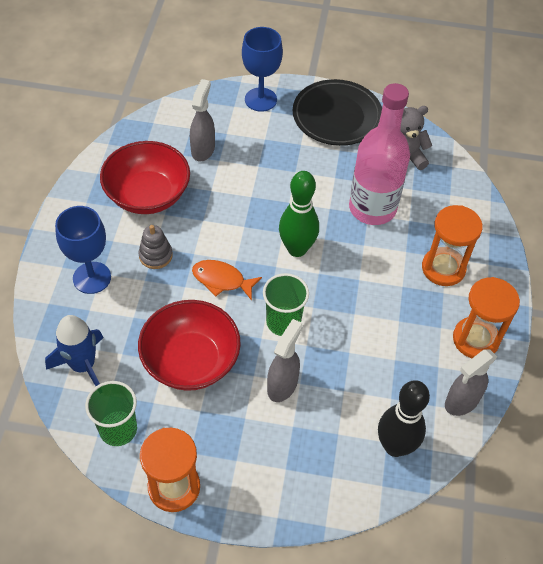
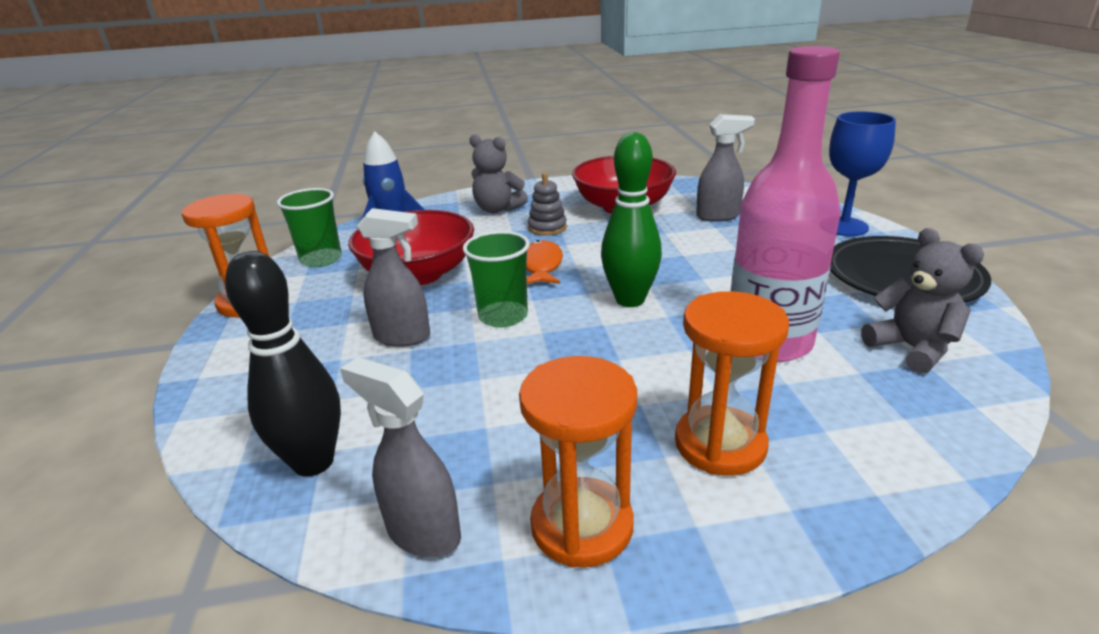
camera: 75 degrees right, 25 degrees down
blue goblet [55,206,111,294] -> grey teddy bear [470,135,528,213]

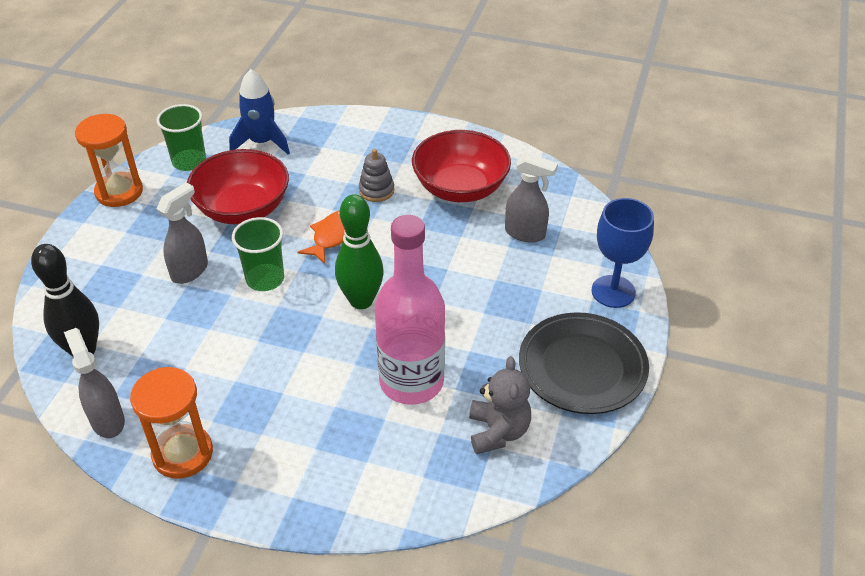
camera: 25 degrees right, 15 degrees up
grey spray bottle [357,208,430,347] -> grey spray bottle turned 90 degrees counterclockwise [157,183,208,284]
grey teddy bear [470,135,528,213] -> none
orange hourglass [675,291,789,476] -> none

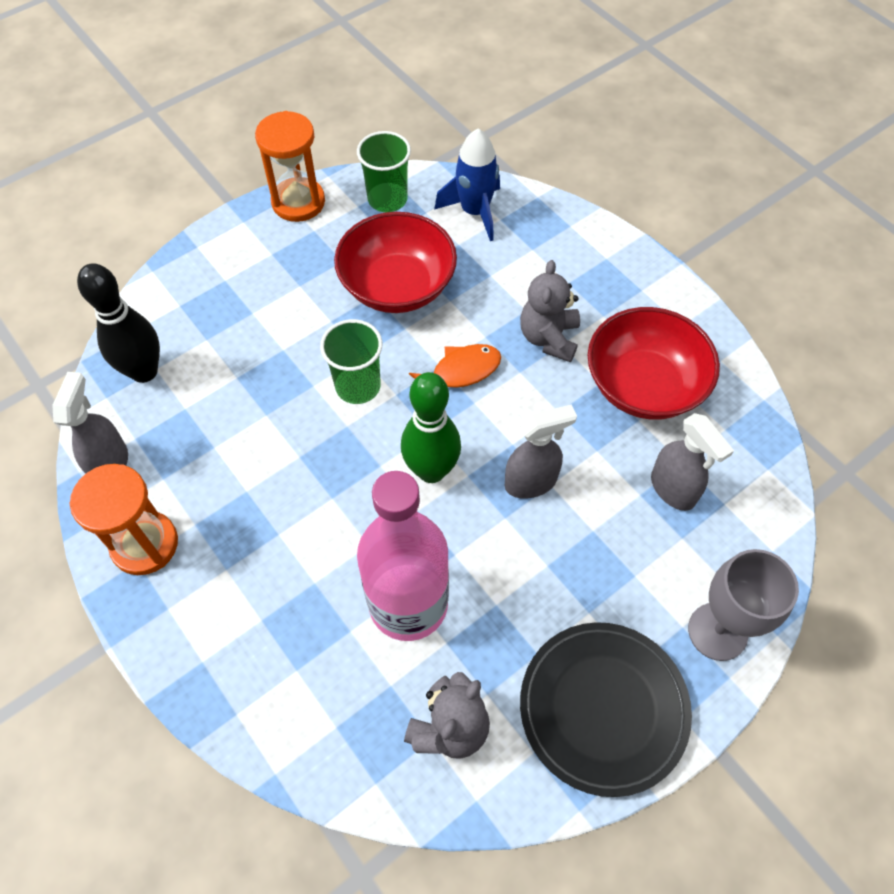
camera: 35 degrees right, 15 degrees up
grey spray bottle [157,183,208,284] -> grey spray bottle moved to [505,404,577,499]
grey stacking toy [359,149,394,202] -> grey teddy bear [520,260,580,362]
blue goblet [592,198,654,308] -> grey goblet [688,549,799,661]

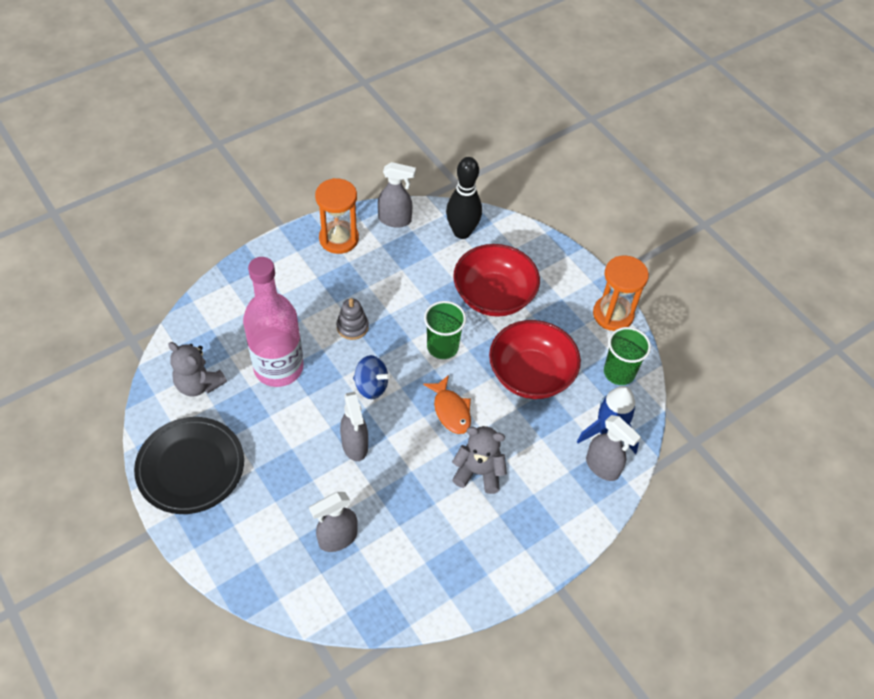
camera: 90 degrees right, 5 degrees down
green bowling pin [401,372,461,483] -> blue spinning top [353,355,391,399]
red bowl [588,307,720,420] -> red bowl moved to [453,244,540,317]
grey goblet [688,549,799,661] -> none
none -> grey stacking toy [336,298,369,340]
none -> grey spray bottle [586,415,641,481]

